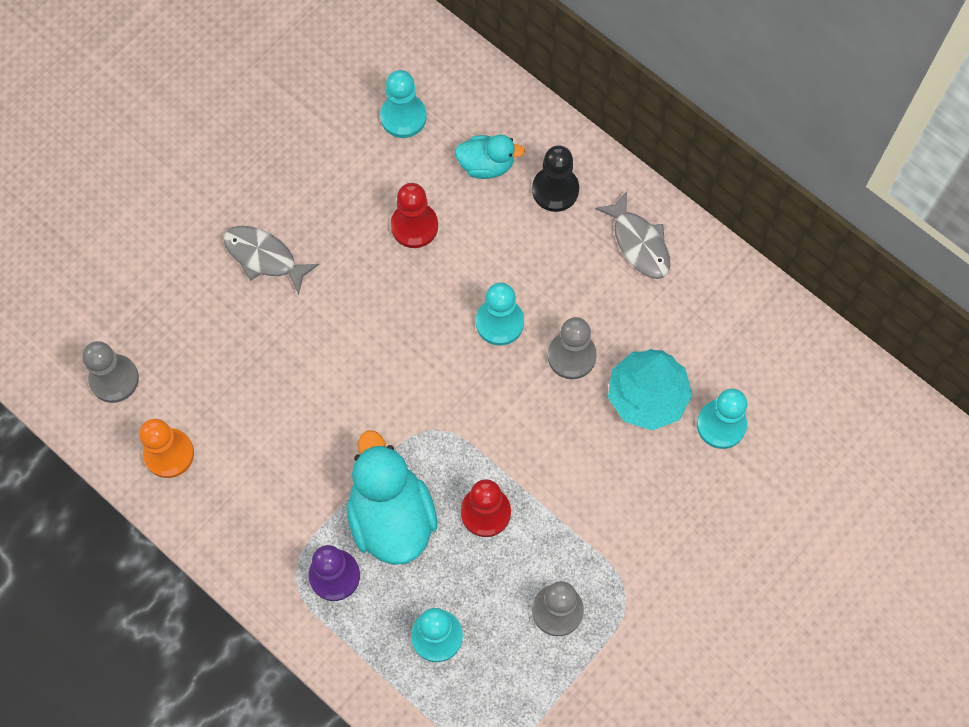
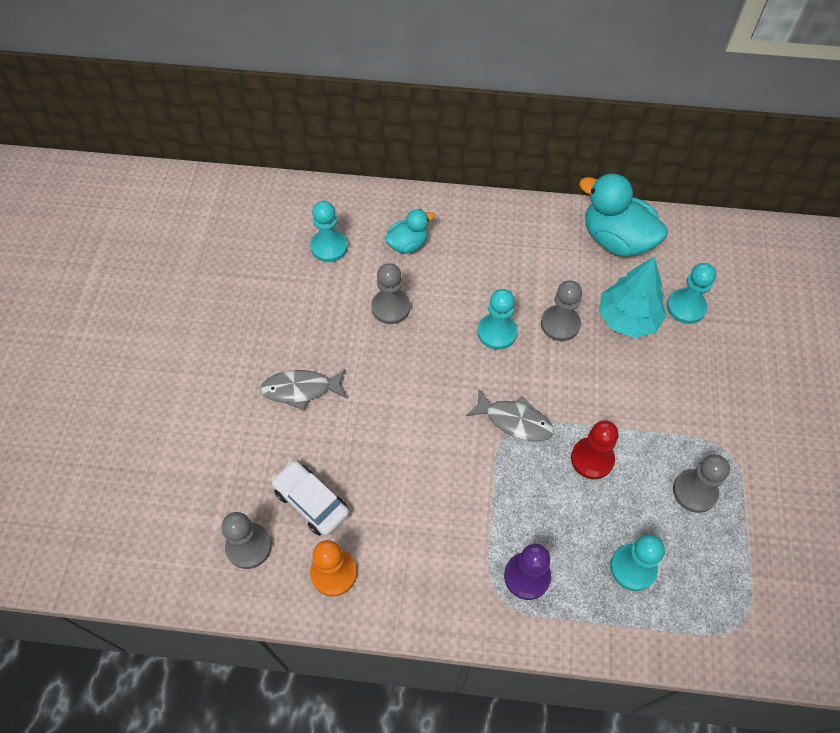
camera: 35 degrees left, 10 degrees down
turquoise duck [347,430,437,565] -> turquoise duck moved to [579,173,668,257]
red pawn [391,183,438,248] -> grey pawn [371,263,410,324]
black pawn [532,145,579,212] -> none
grey fish [595,191,670,279] -> grey fish moved to [466,390,554,442]
none -> white car [271,461,349,536]

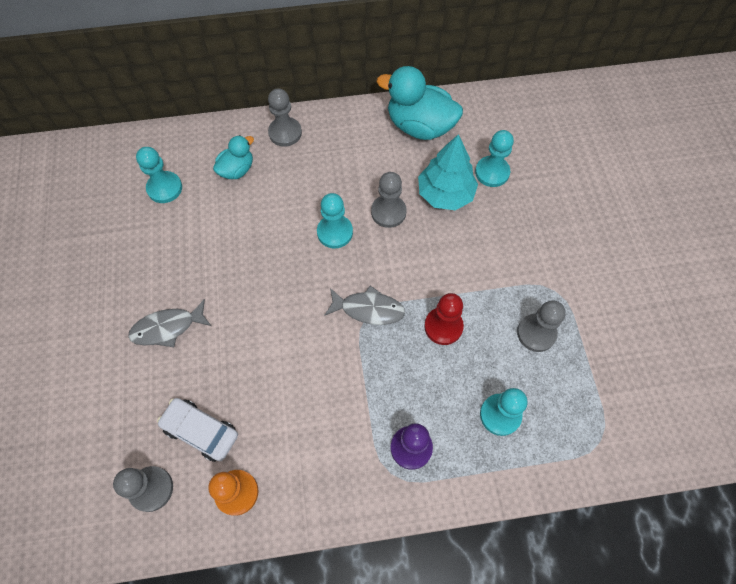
camera: 15 degrees left, 5 degrees up
grey pawn [371,263,410,324] -> grey pawn moved to [268,88,302,147]

